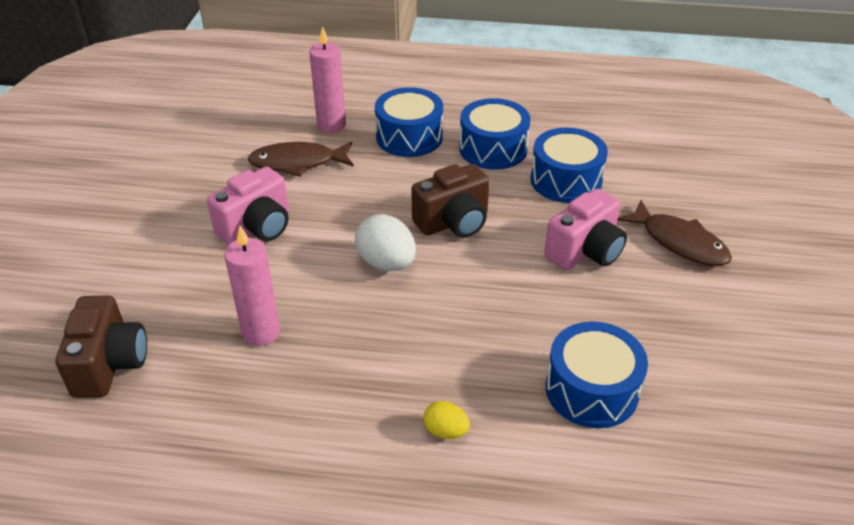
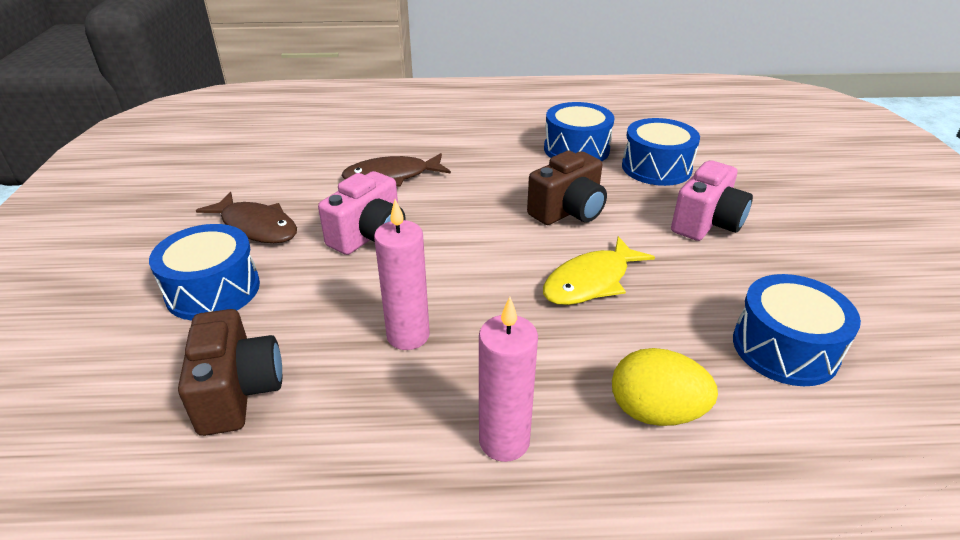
camera: 10 degrees left, 5 degrees down
pink candle [309,26,346,133] -> pink candle moved to [479,297,538,462]
white egg [355,214,416,271] -> none
blue drum [375,87,443,157] -> blue drum moved to [149,224,260,321]
yellow egg [423,401,470,439] -> yellow egg [612,348,718,426], size x1.78
brown fish [617,200,732,266] -> brown fish moved to [196,192,297,243]
none -> yellow fish [543,236,655,305]

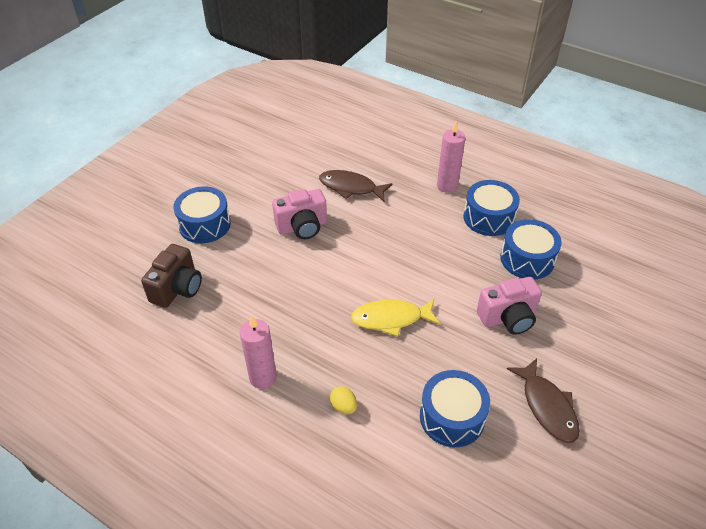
camera: 35 degrees right, 10 degrees up
brown fish [196,192,297,243] -> brown fish moved to [507,358,580,443]
pink candle [374,199,430,350] -> pink candle moved to [437,121,466,193]
brown camera [527,151,607,225] -> none
yellow egg [612,348,718,426] -> yellow egg [330,386,357,414], size x0.56

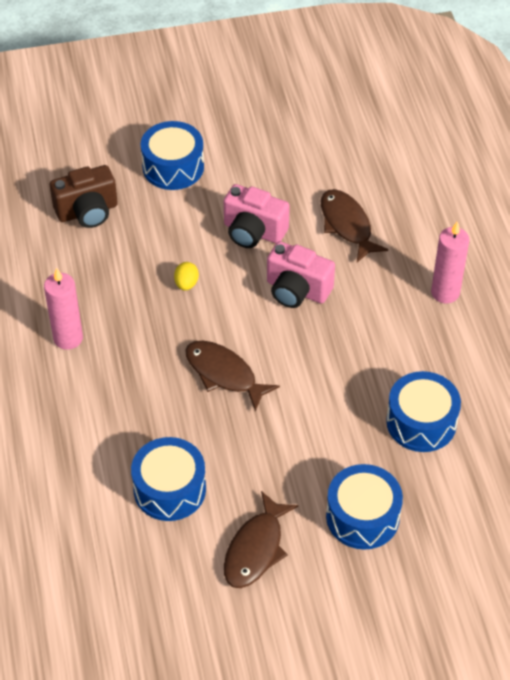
camera: 45 degrees right, 5 degrees up
yellow egg [330,386,357,414] -> yellow egg moved to [174,262,199,291]
yellow fish [351,299,440,337] -> brown fish [185,341,280,412]
blue drum [464,180,520,236] -> blue drum moved to [326,464,403,550]
pink camera [477,277,542,335] -> pink camera moved to [267,241,335,308]

